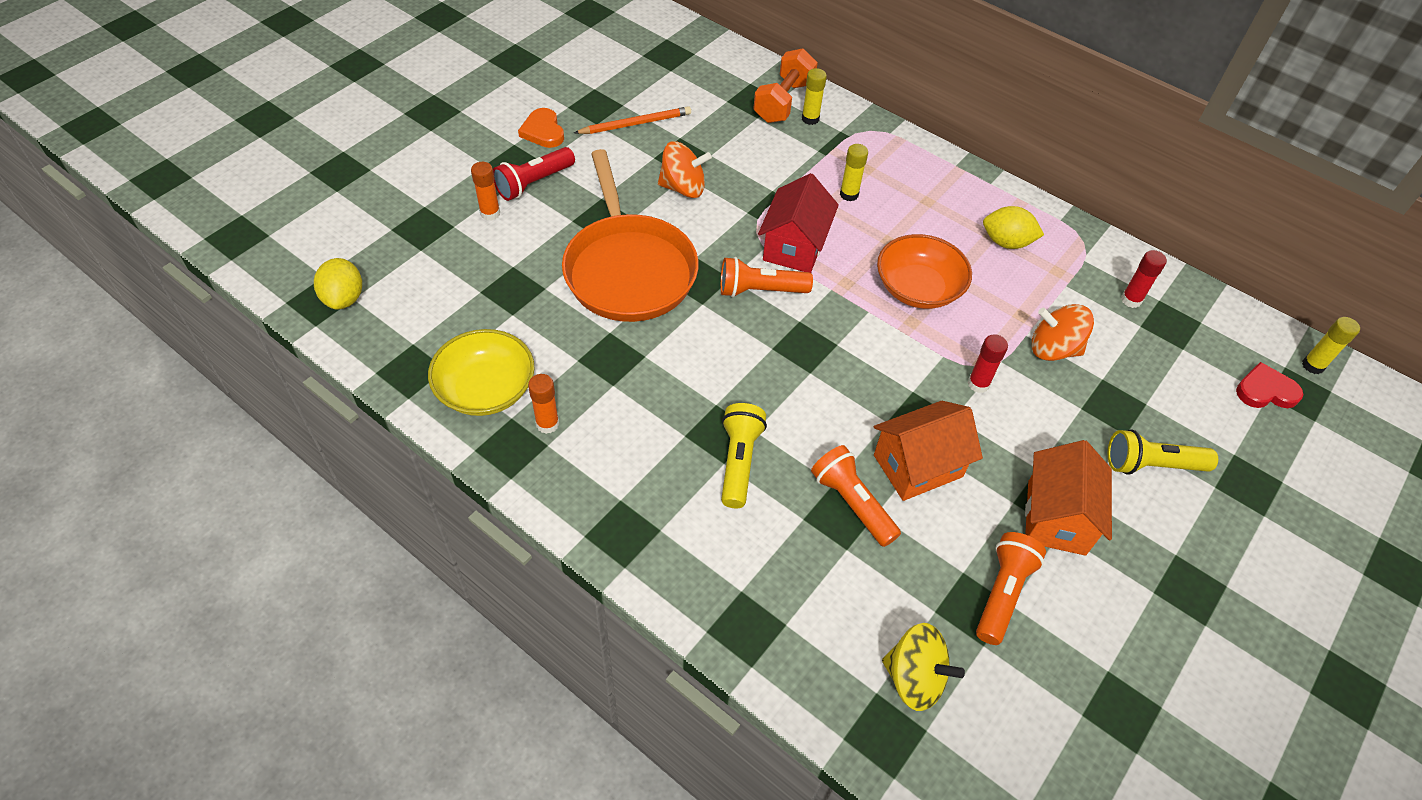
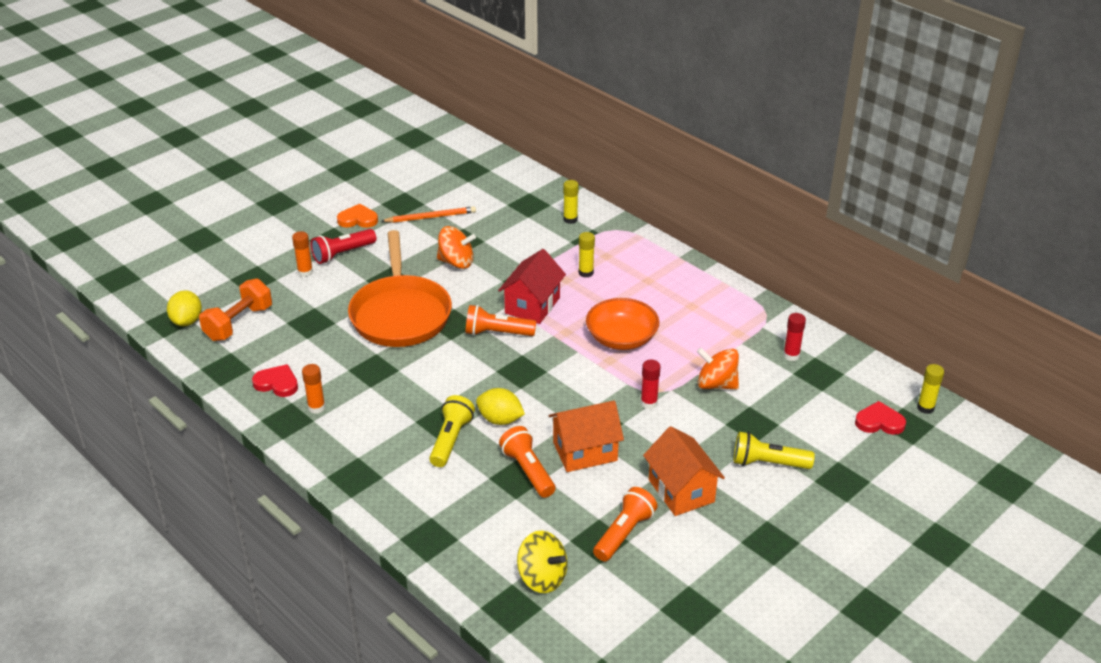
camera: 10 degrees right, 15 degrees down
yellow bowl [428,329,535,416] -> red heart [252,364,298,397]
orange heart [518,108,564,148] -> orange heart turned 105 degrees clockwise [337,204,378,228]
orange dumbbell [753,48,818,123] -> orange dumbbell moved to [199,278,272,341]
yellow lemon [983,206,1044,249] -> yellow lemon moved to [476,388,525,425]
orange house [1025,440,1112,556] -> orange house turned 45 degrees counterclockwise [643,426,725,516]

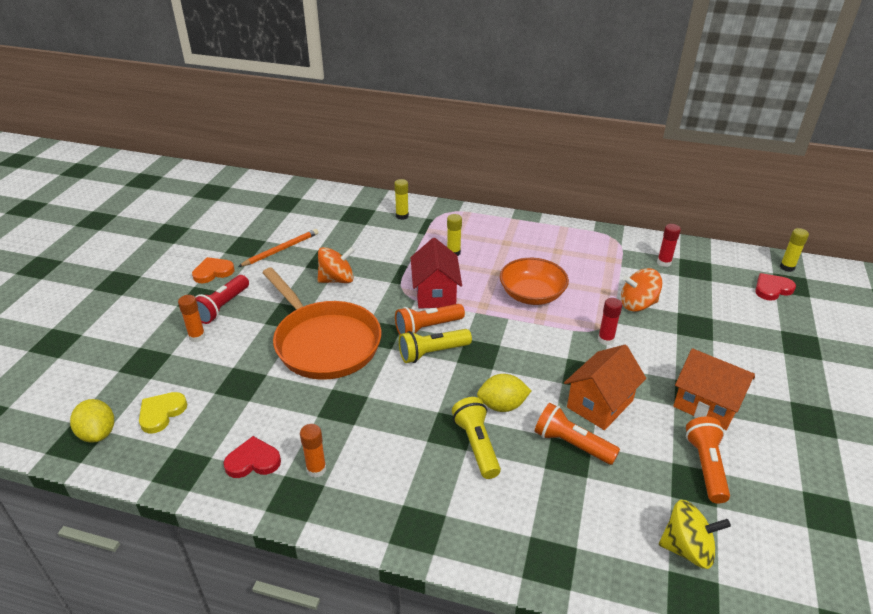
camera: 30 degrees left, 0 degrees up
orange dumbbell [199,278,272,341] -> yellow heart [139,392,187,434]
yellow flashlight [734,432,815,469] -> yellow flashlight moved to [399,329,472,363]

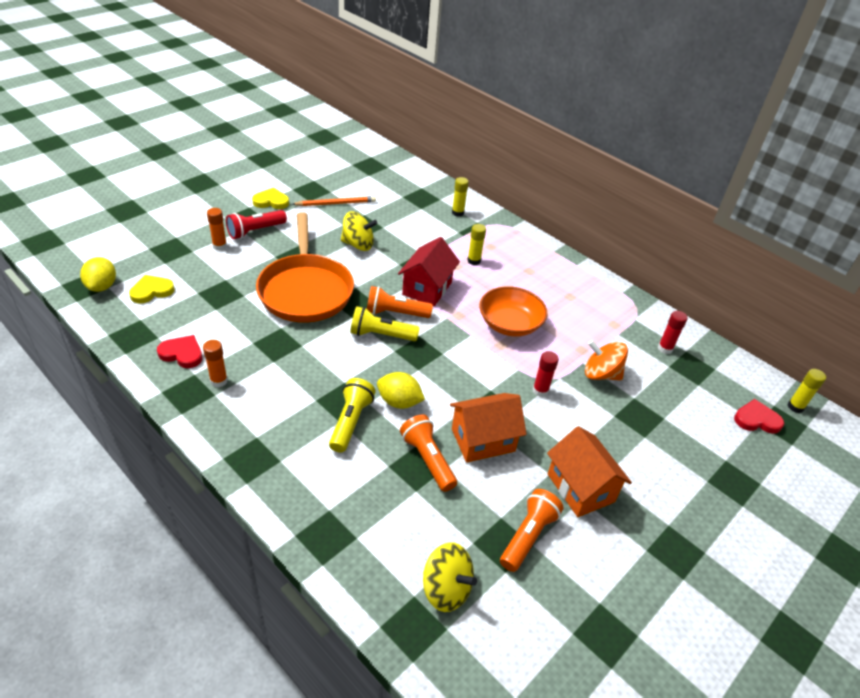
camera: 25 degrees right, 5 degrees up
orange heart [192,257,235,283] -> yellow heart [252,188,289,209]
orange spinning top [318,247,355,283] -> yellow spinning top [341,211,377,251]

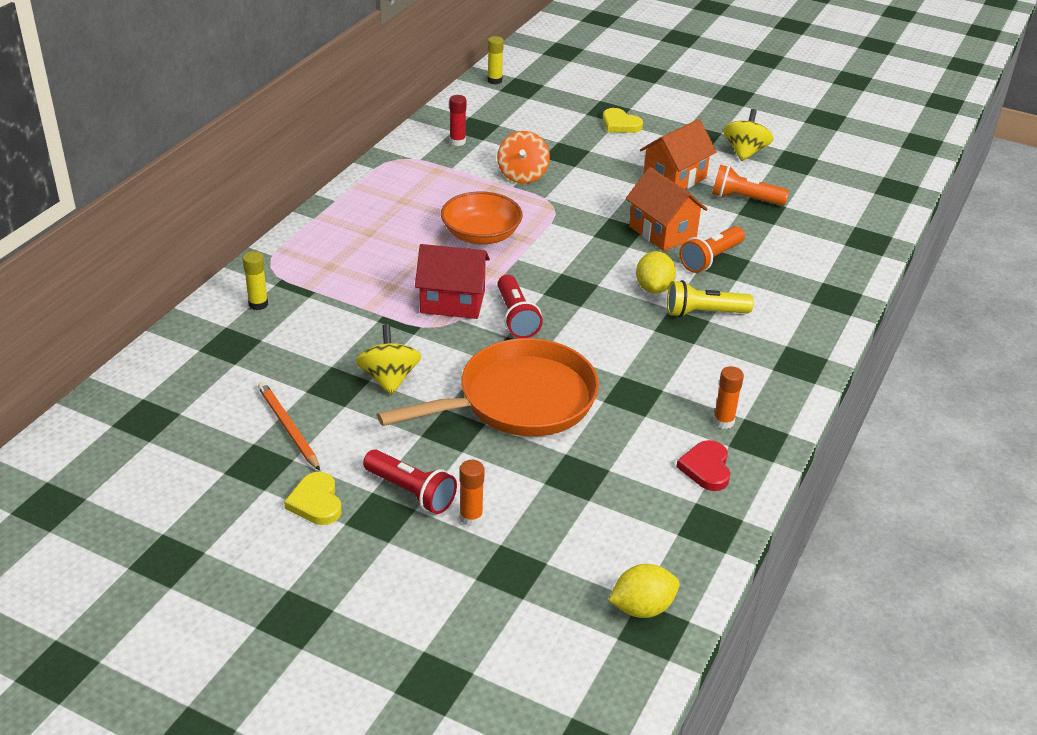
camera: 105 degrees left, 5 degrees down
yellow heart [129,275,175,304] -> yellow heart moved to [603,108,643,133]
yellow flashlight [350,306,420,341] -> none
orange flashlight [367,286,433,318] -> red flashlight [497,275,543,338]
yellow spinning top [423,542,477,612] -> yellow spinning top moved to [723,109,773,161]
yellow glue stick [467,224,486,265] -> none
red glue stick [533,351,559,397] -> none
red heart [734,399,784,434] -> none

